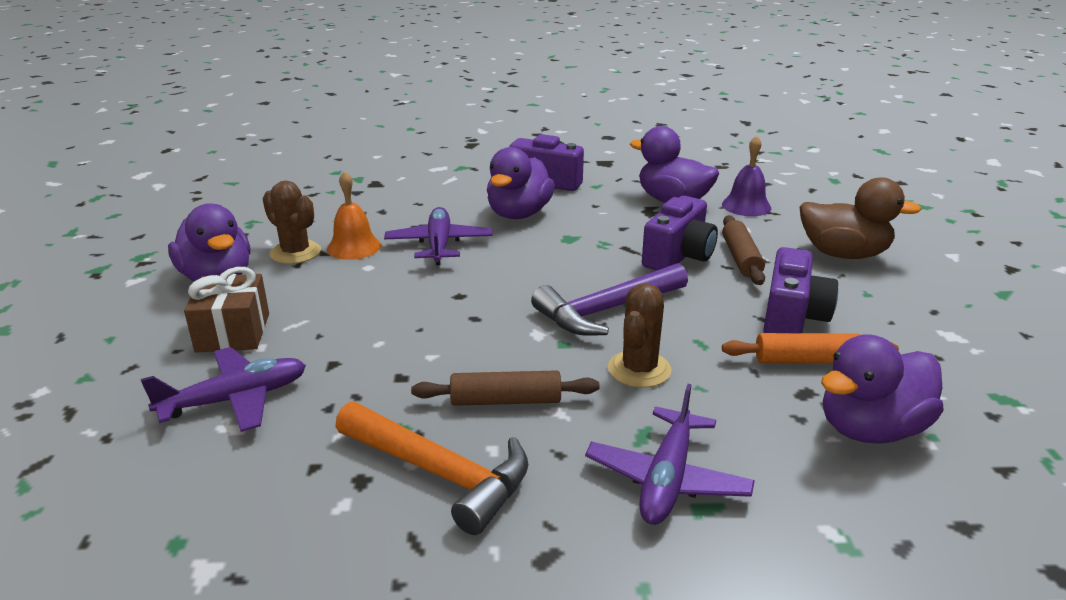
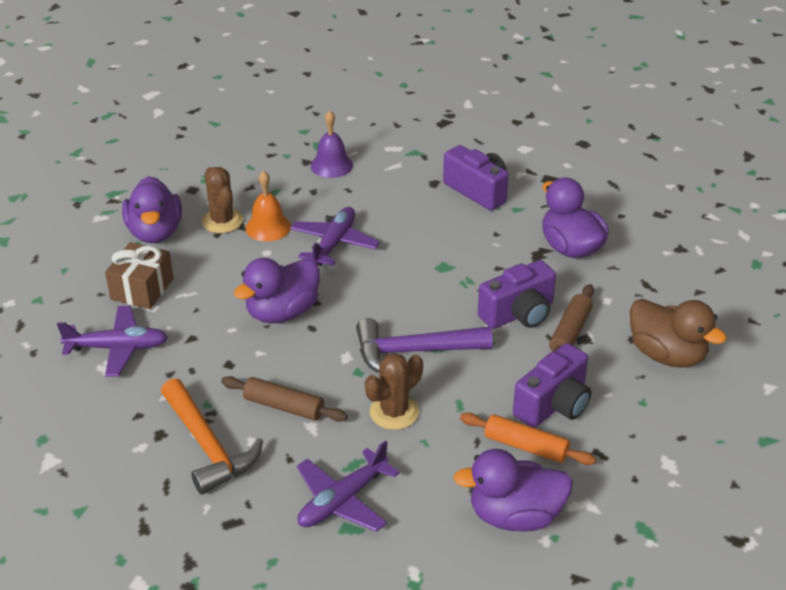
camera: 25 degrees right, 10 degrees up
purple duck [487,147,555,219] -> purple duck moved to [234,258,320,324]
purple bell [722,135,771,216] -> purple bell moved to [311,110,353,178]

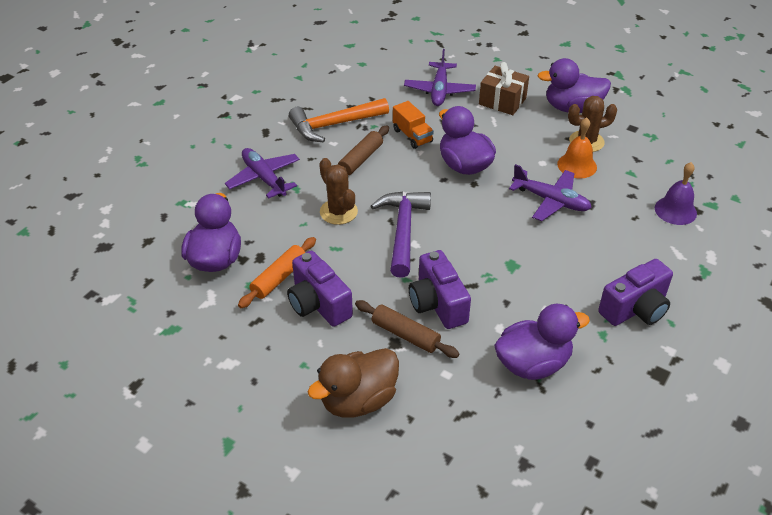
camera: 100 degrees right, 5 degrees up
none -> orange truck [393,101,434,149]

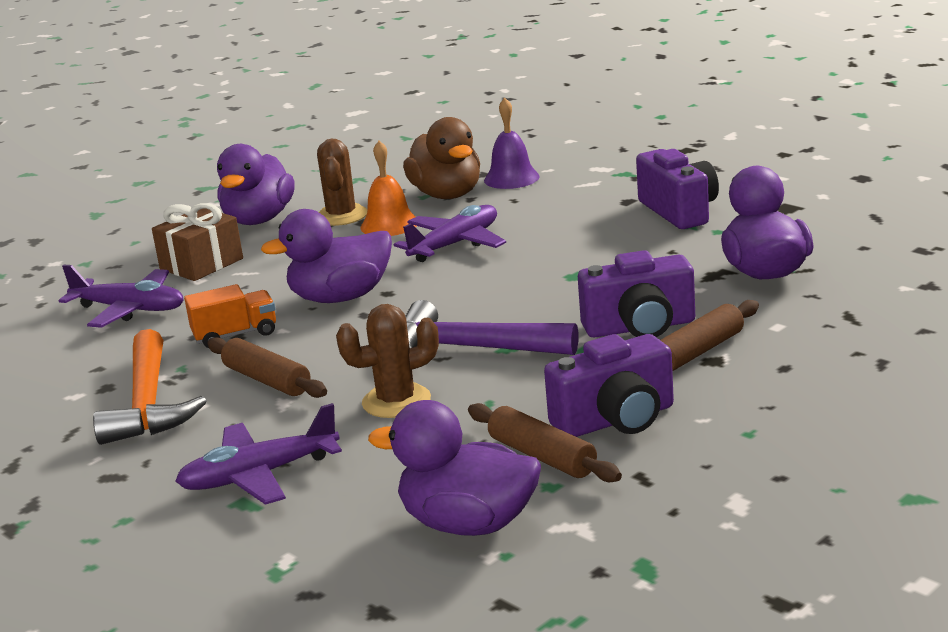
camera: 75 degrees left, 20 degrees down
orange rolling pin [238,237,316,308] -> brown rolling pin [468,403,622,482]
brown duck [308,348,399,418] -> brown duck moved to [403,117,480,199]

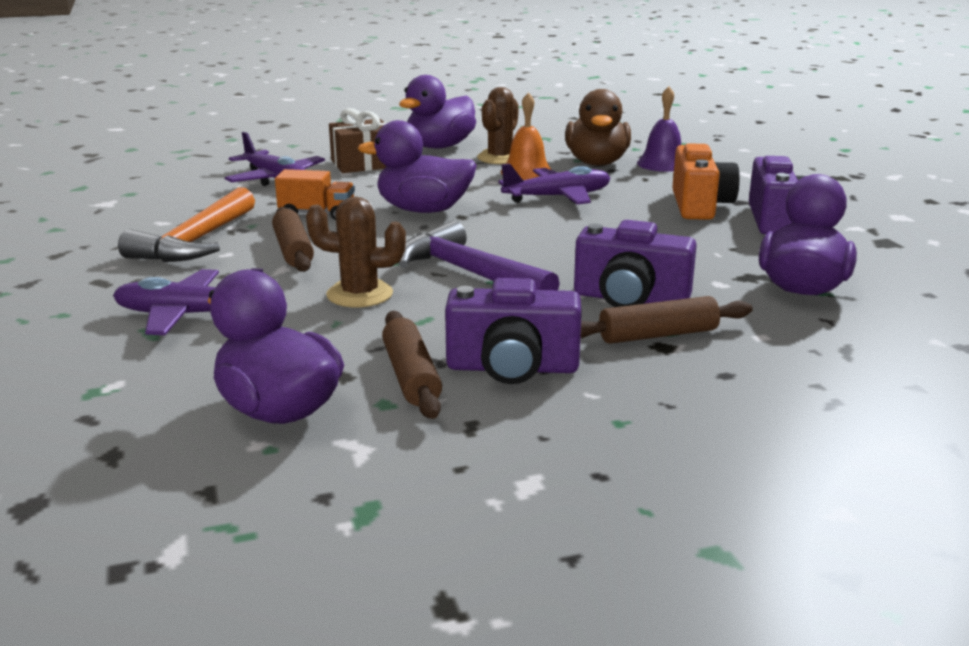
camera: 25 degrees right, 0 degrees up
none -> orange camera [672,144,740,220]

